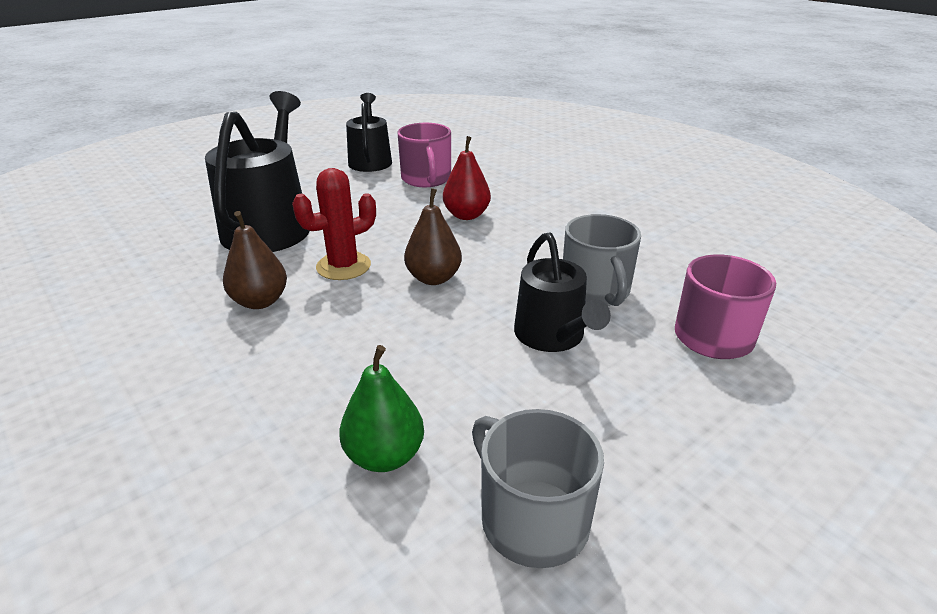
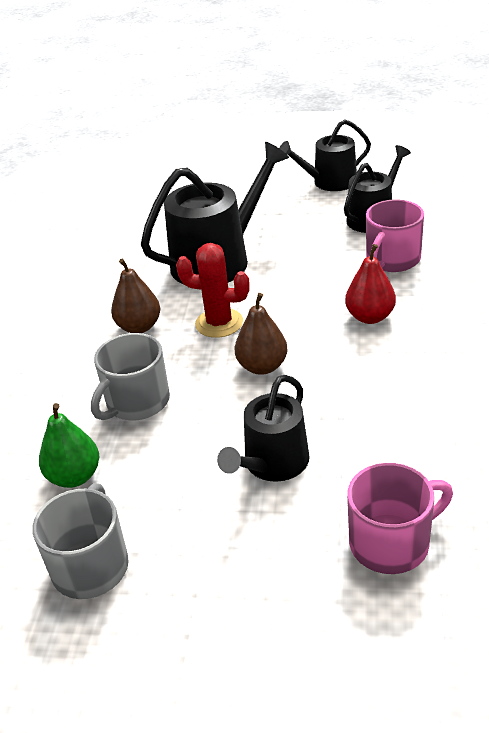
camera: 50 degrees right, 5 degrees up
grey mug [563,214,641,306] -> grey mug moved to [91,333,170,420]
none -> black watering can [279,120,371,191]

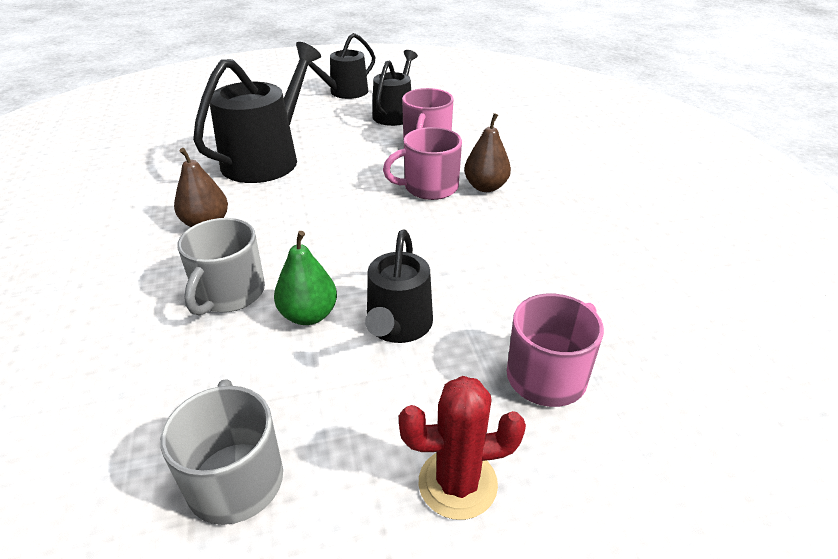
camera: 25 degrees left, 0 degrees up
green pear [39,403,100,488] -> green pear moved to [274,231,337,325]
red cactus [176,243,250,338] -> red cactus moved to [399,376,526,520]
brown pear [235,293,288,375] -> brown pear moved to [464,113,511,192]
red pear [345,244,396,324] -> pink mug [383,127,462,200]

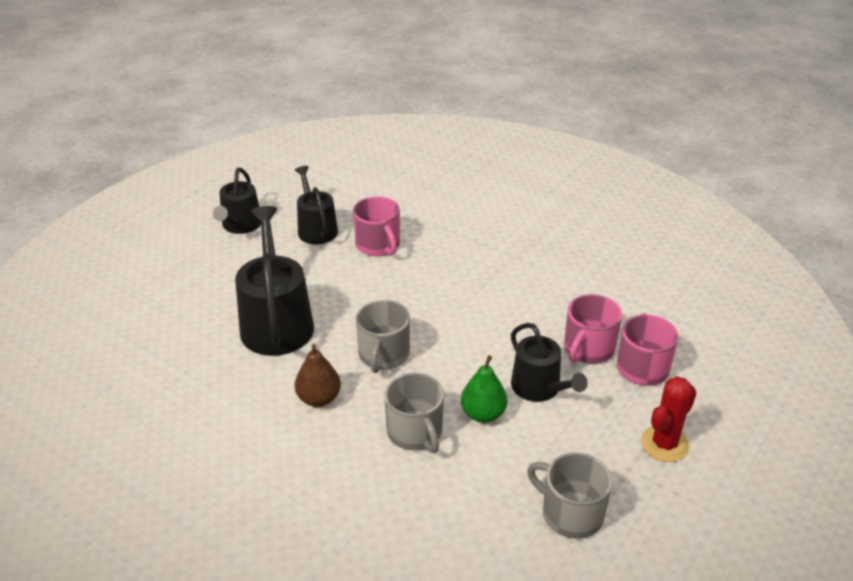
camera: 40 degrees left, 0 degrees up
pink mug [383,127,462,200] -> pink mug moved to [564,294,622,364]
brown pear [464,113,511,192] -> none
none -> grey mug [356,300,410,373]

